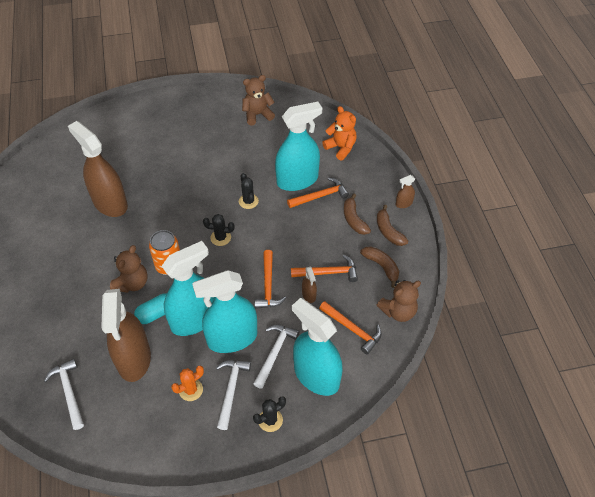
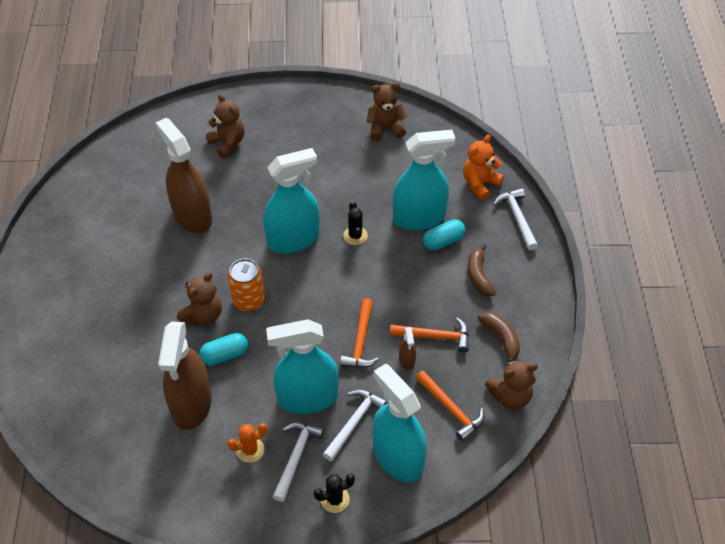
camera: 10 degrees right, 0 degrees up
white hammer [44,359,84,430] -> white hammer moved to [494,188,538,250]
turquoise spray bottle [162,241,215,336] -> turquoise spray bottle moved to [263,148,320,253]
black cactus [203,214,235,246] -> none
orange hammer [287,177,349,208] -> turquoise capsule [423,219,466,250]
orange teddy bear [322,106,357,161] -> orange teddy bear turned 105 degrees counterclockwise [463,135,504,200]
brown banana [377,205,408,246] -> none
brown spray bottle [396,175,415,208] -> none
none -> brown teddy bear [206,94,245,158]

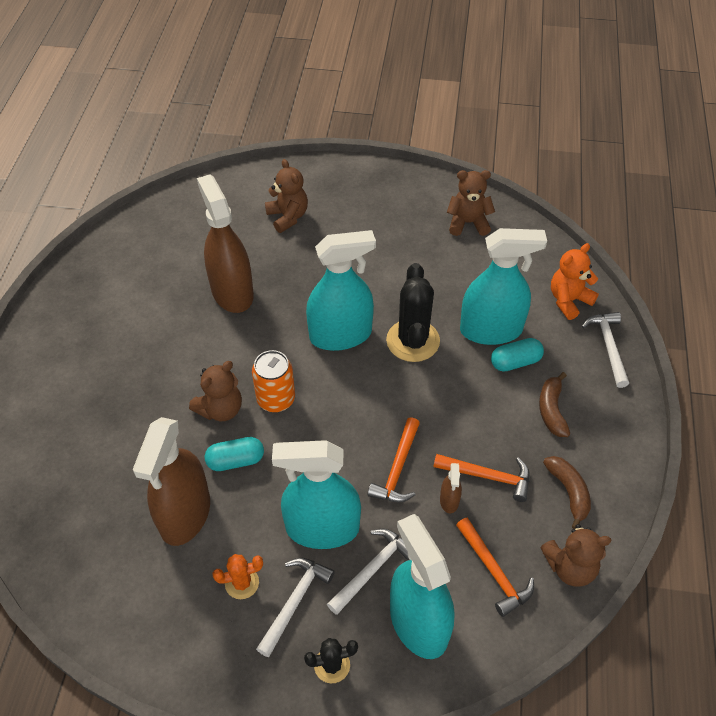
camera: 10 degrees right, 0 degrees up
black cactus [343,201,368,245] -> black cactus [386,263,440,362], size x1.88

